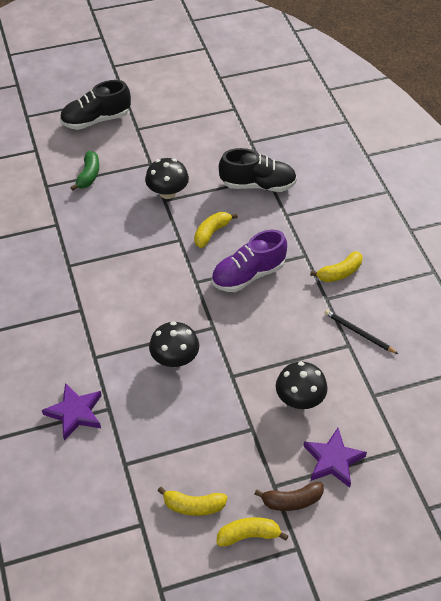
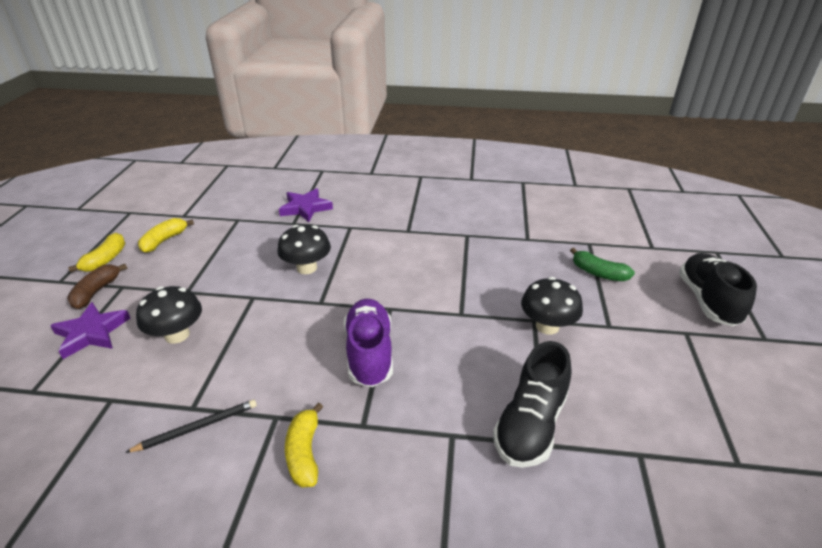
camera: 115 degrees right, 15 degrees down
yellow banana [194,212,238,248] -> none

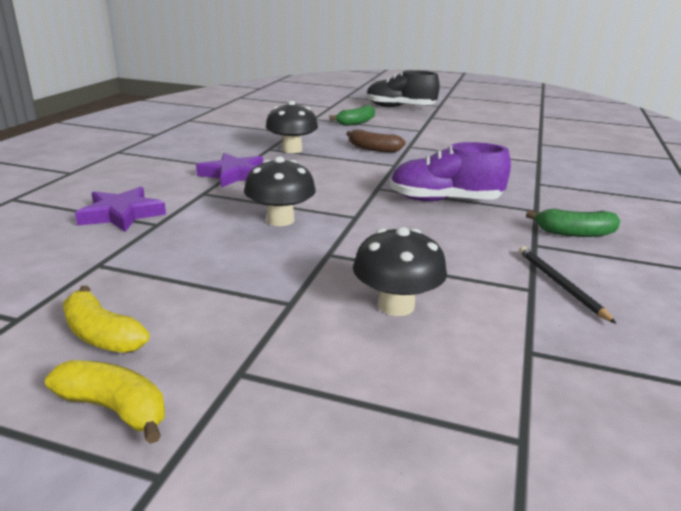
camera: 80 degrees left, 10 degrees down
purple star [50,302,131,359] -> purple star moved to [196,153,263,188]
brown banana [67,264,128,309] -> brown banana moved to [346,129,406,153]
yellow banana [285,402,323,488] -> green banana [526,209,620,237]
black shoe [493,341,571,468] -> none
black mushroom [521,277,583,335] -> black mushroom moved to [266,101,318,153]

